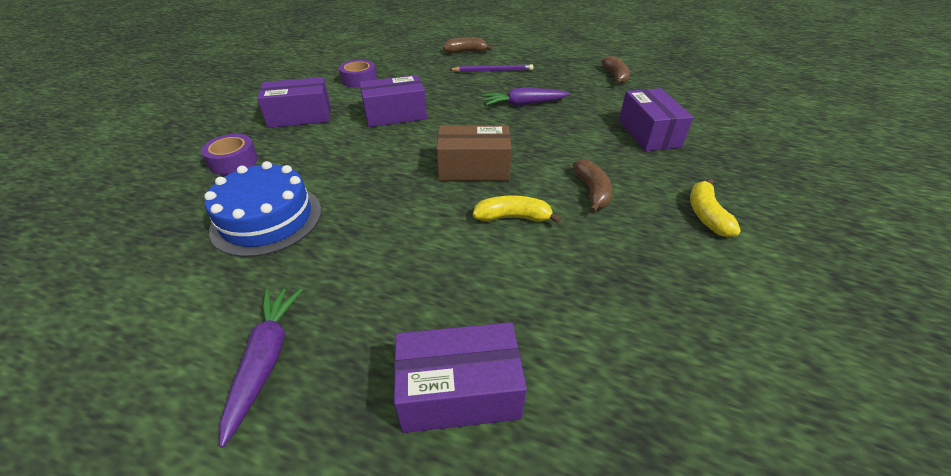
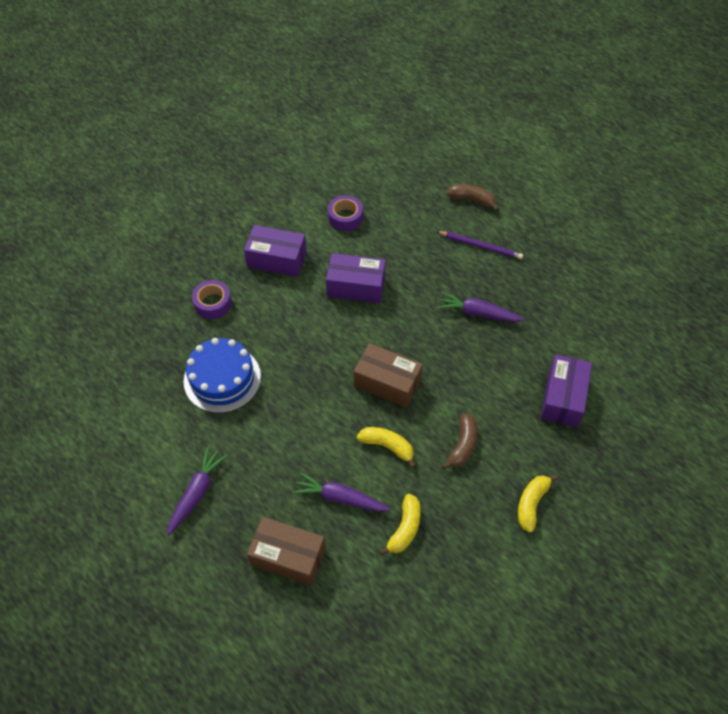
camera: 25 degrees right, 15 degrees up
purple box [394,322,527,433] -> brown box [247,517,326,586]
brown banana [601,56,630,84] -> none
none -> purple carrot [292,472,390,512]
none -> yellow banana [380,494,421,556]

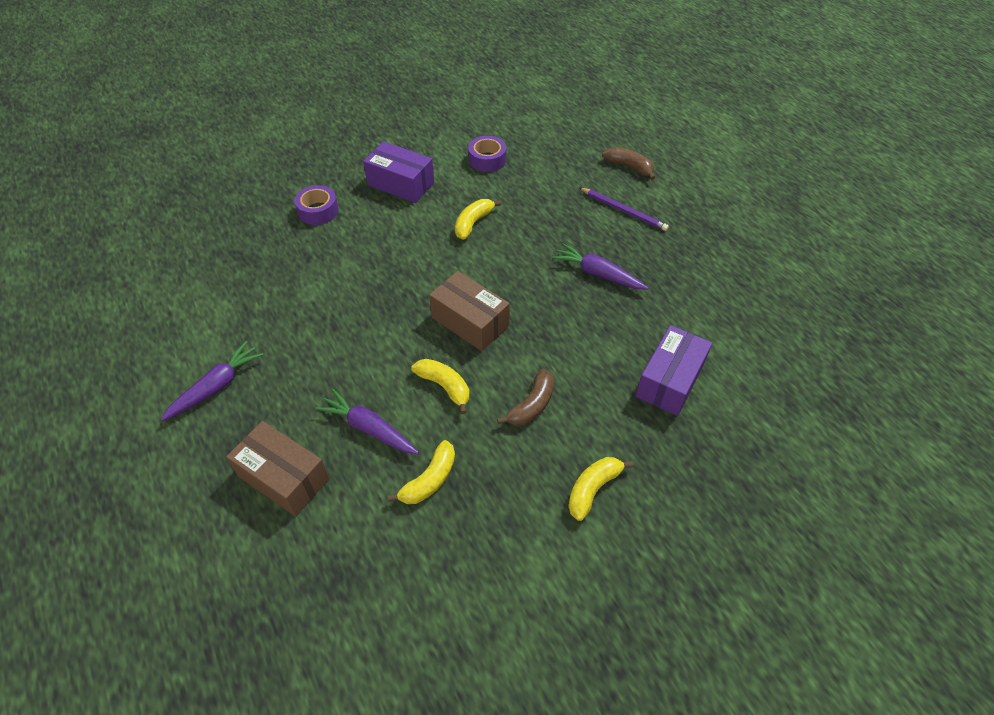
camera: 15 degrees right, 5 degrees down
blue cake [183,338,261,413] -> none
purple box [326,253,386,303] -> yellow banana [455,199,502,240]

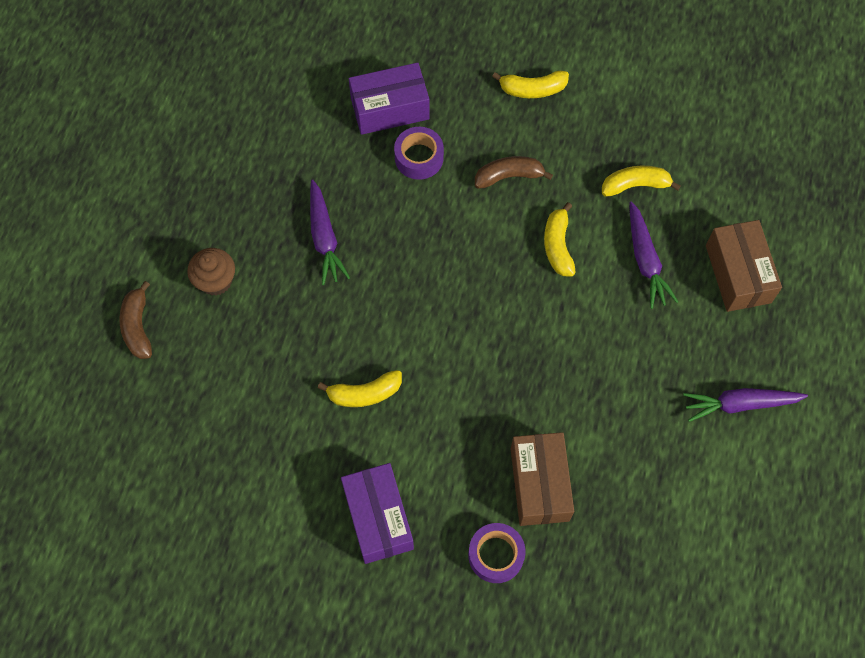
camera: 135 degrees left, 15 degrees up
brown box [429,271,510,351] -> brown box moved to [511,432,574,526]
purple tape [468,136,506,172] -> purple tape moved to [394,127,444,180]
purple pencil [579,187,669,231] -> brown cupcake [187,248,235,296]

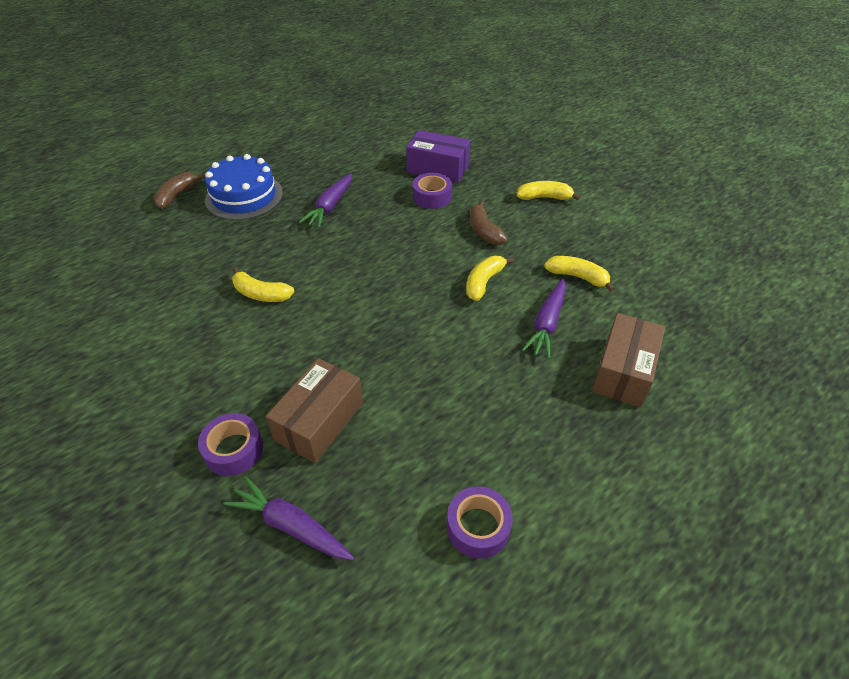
camera: 35 degrees right, 20 degrees down
brown cupcake [187,248,235,296] -> blue cake [205,154,283,220]
purple box [341,463,414,564] -> none
brown banana [475,156,553,189] -> brown banana turned 135 degrees counterclockwise [470,201,507,245]
yellow banana [492,71,569,98] -> yellow banana turned 150 degrees clockwise [517,181,581,200]
purple carrot [683,388,808,422] -> purple carrot moved to [223,476,354,560]
none -> purple tape [447,486,513,559]

